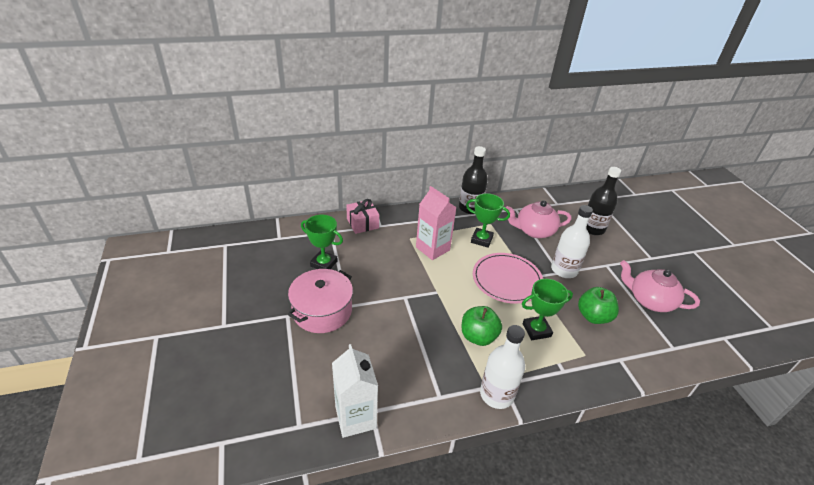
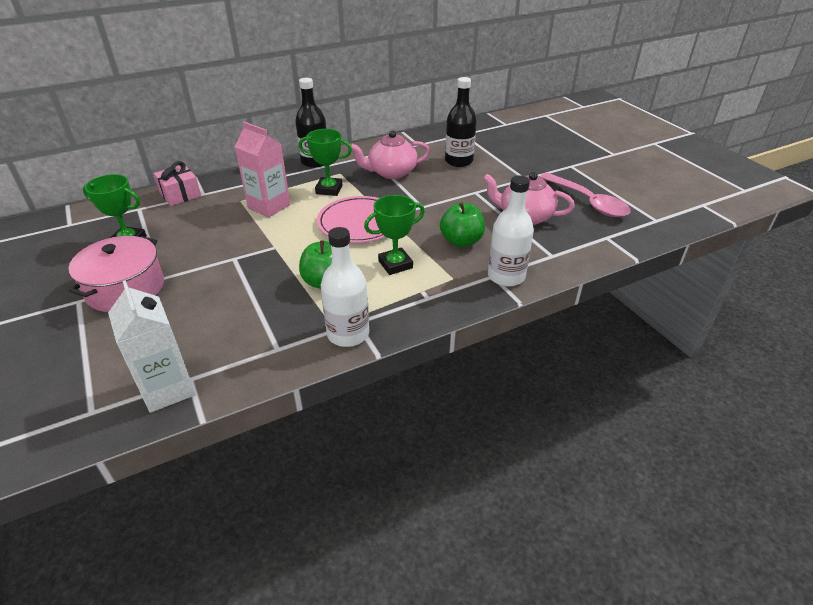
camera: 10 degrees left, 0 degrees up
white bottle [551,205,593,278] -> white bottle moved to [488,175,534,286]
none -> pink spoon [540,173,631,217]

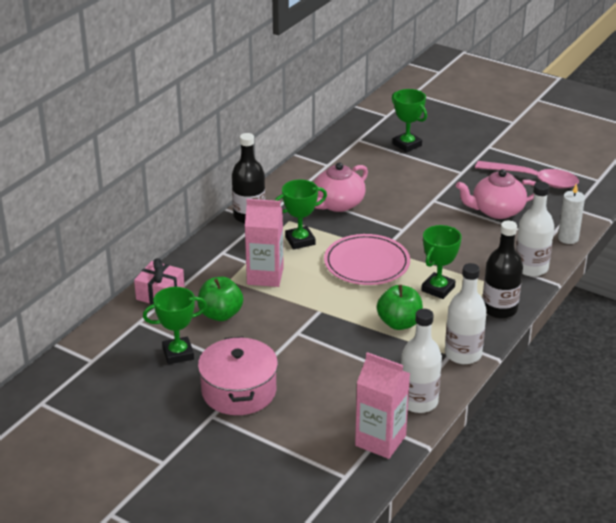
camera: 30 degrees left, 5 degrees down
white carton [108,280,196,413] -> pink carton [355,352,410,459]
green apple [440,203,485,247] -> green apple moved to [198,277,243,321]
black bottle [445,77,477,167] -> black bottle moved to [483,220,523,318]
none -> green trophy [392,89,427,152]
none -> white bottle [401,309,442,413]
none -> white candle [558,183,585,244]

